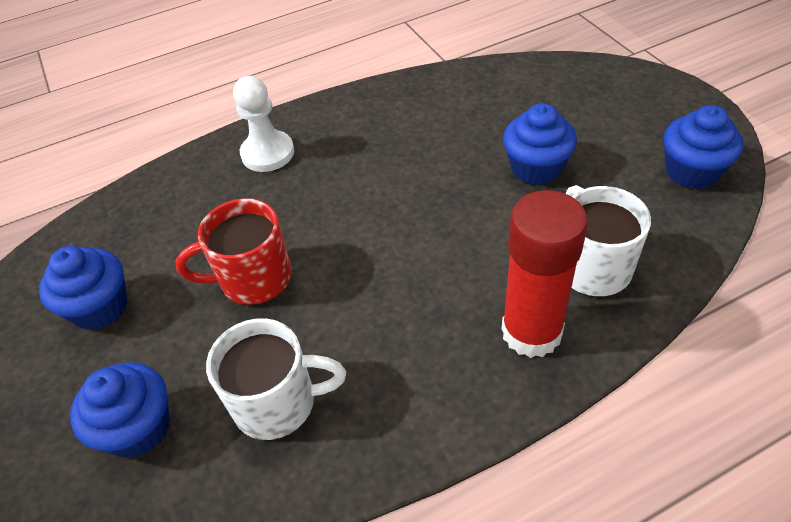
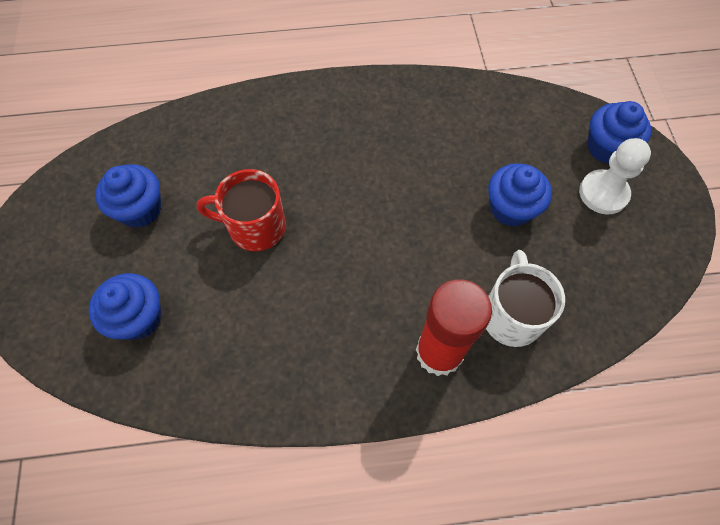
camera: 15 degrees right, 15 degrees up
white mug [206,318,346,440] -> none
white pawn [233,76,294,172] -> white pawn moved to [579,138,651,214]
blue cupcake [664,105,743,189] -> blue cupcake moved to [587,101,652,164]

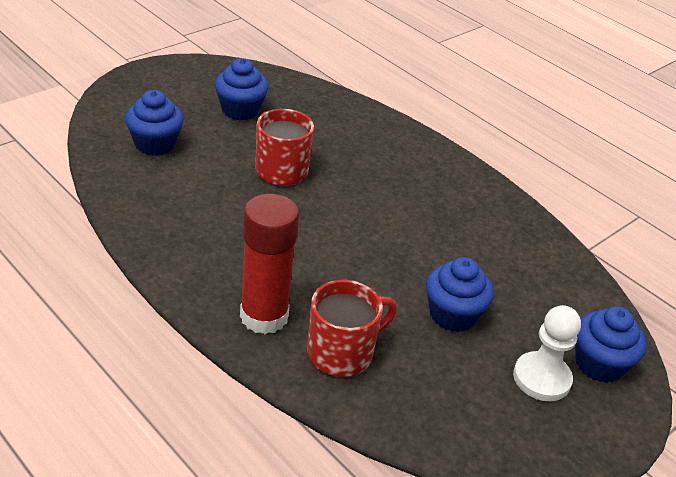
camera: 50 degrees right, 25 degrees down
white mug [486,250,565,347] -> red mug [307,280,397,377]

